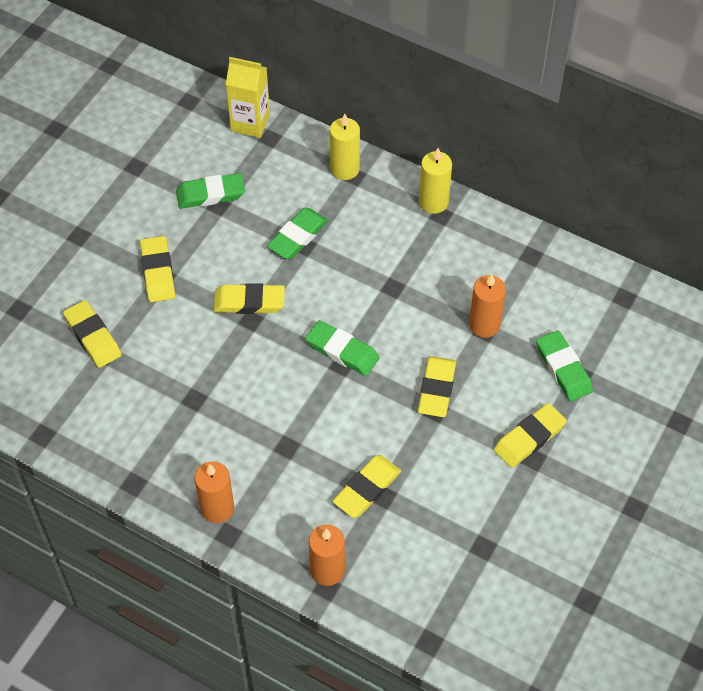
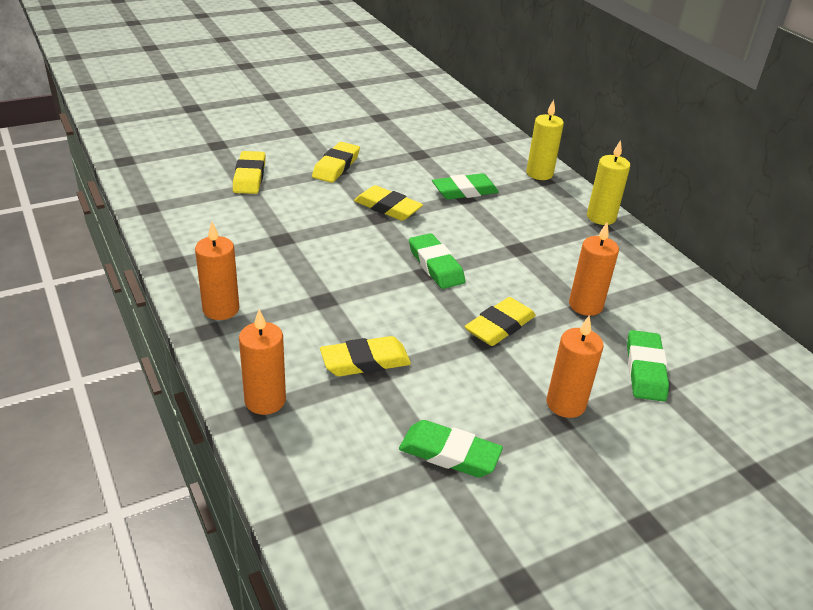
camera: 30 degrees right, 20 degrees down
green eraser [176,173,245,209] -> green eraser moved to [399,420,503,477]
yellow carton [226,57,270,138] -> none
yellow eraser [494,403,567,468] -> orange candle [547,316,603,418]

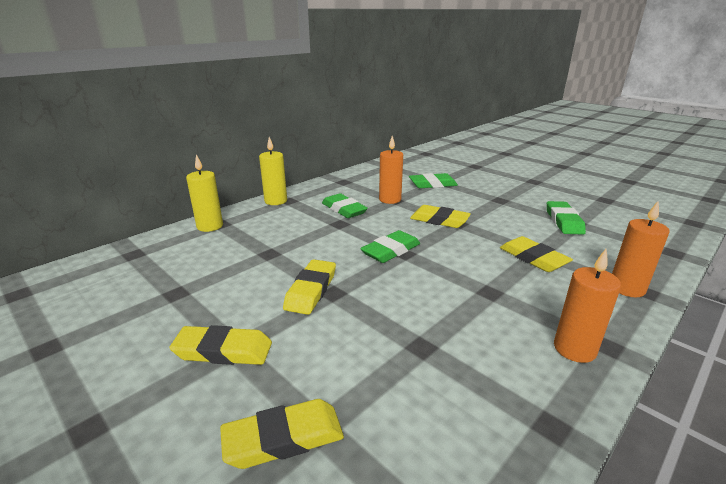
camera: 105 degrees left, 10 degrees down
green eraser [432,173,499,200] -> green eraser moved to [322,193,368,218]
orange candle [547,316,603,418] -> none

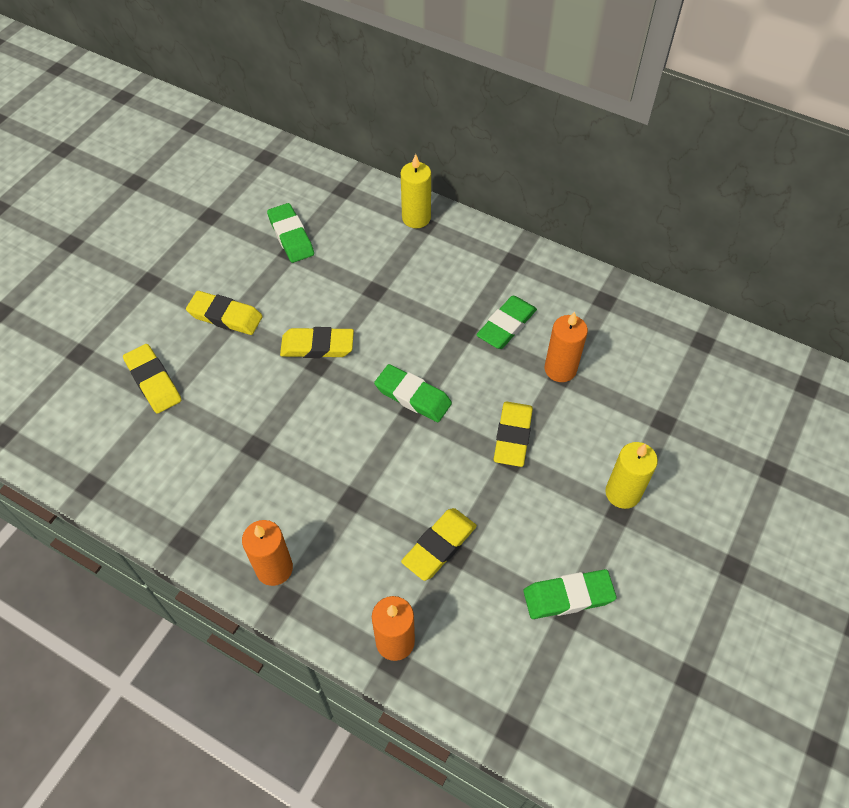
camera: 75 degrees right, 30 degrees up
yellow eraser [169,325,272,365] -> yellow eraser turned 60 degrees counterclockwise [186,291,263,335]
yellow candle [259,137,287,205] -> yellow candle moved to [605,442,658,509]
green eraser [409,173,458,188] -> green eraser moved to [267,203,314,263]

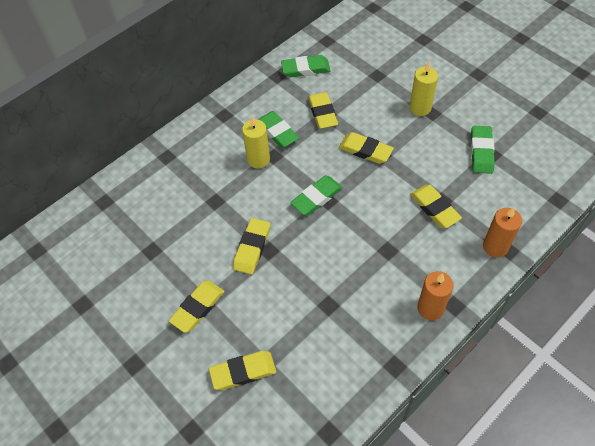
camera: 70 degrees left, 0 degrees up
green eraser [267,203,314,263] -> green eraser moved to [281,55,331,77]
yellow candle [401,154,431,228] -> yellow candle moved to [242,116,270,168]
orange candle [545,311,588,382] -> yellow eraser [308,92,338,129]

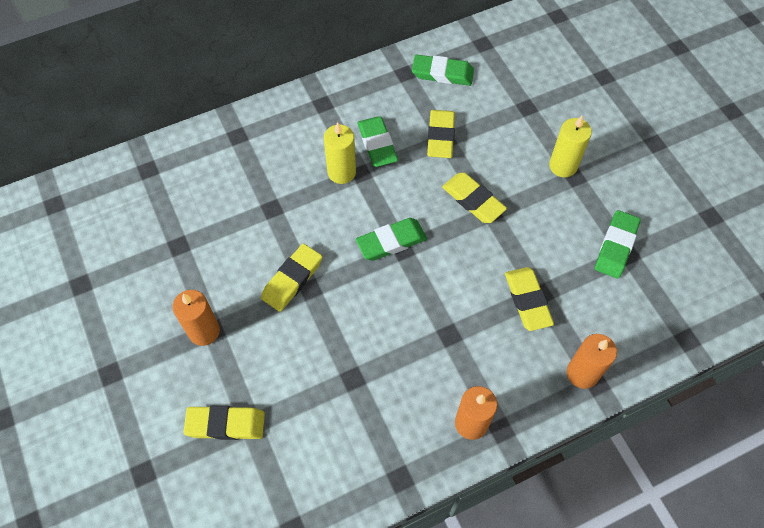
camera: 15 degrees right, 5 degrees up
yellow eraser [169,280,225,333] -> orange candle [173,290,220,346]

